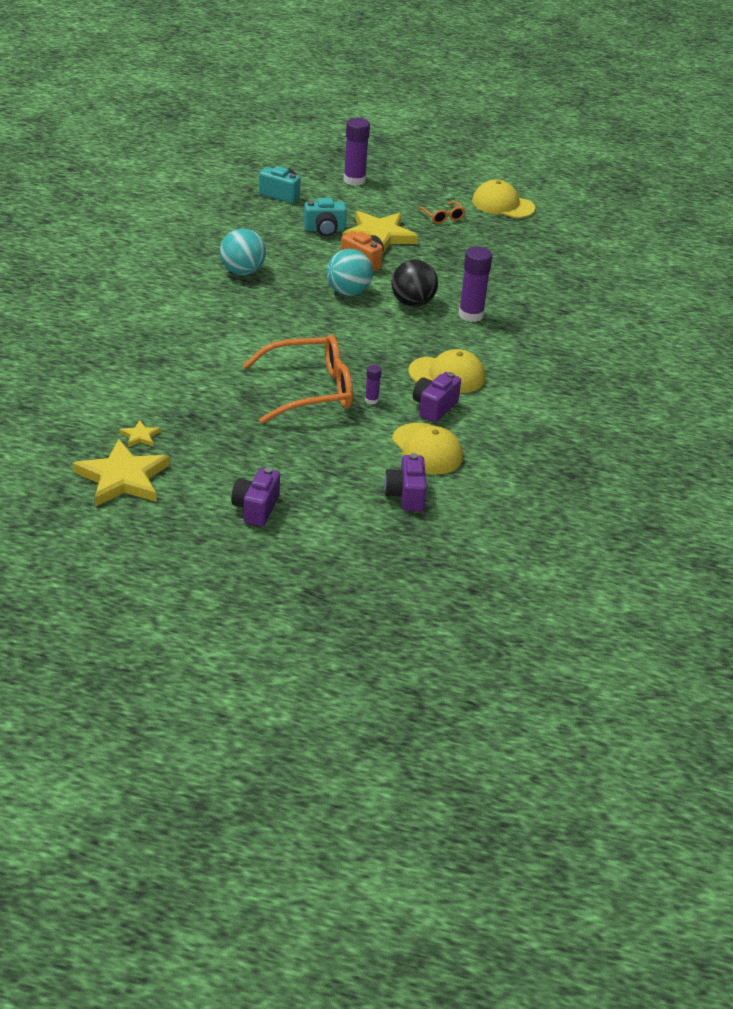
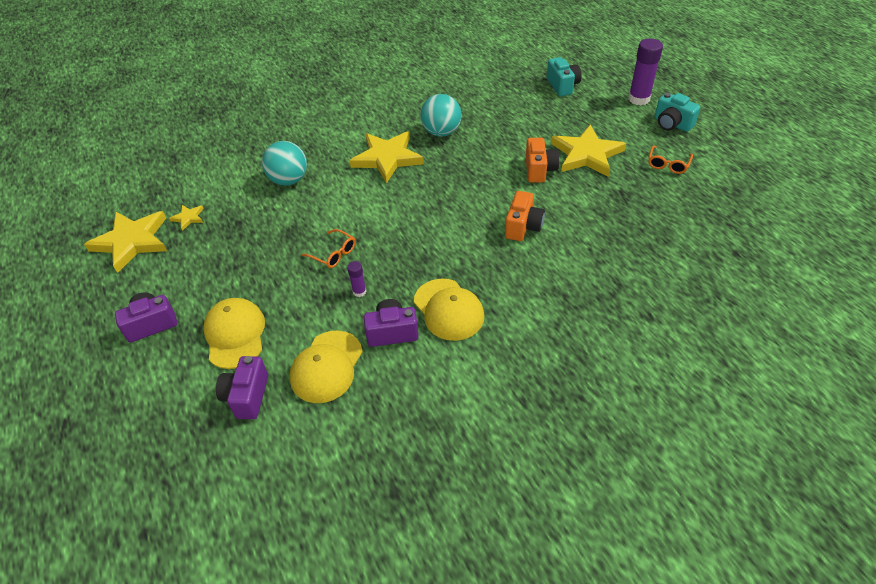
camera: 55 degrees right, 10 degrees up
orange glasses [242,334,353,424] -> orange glasses [302,229,355,268], size x0.44
turquoise camera [304,198,347,236] -> turquoise camera moved to [654,93,701,132]
turquoise ball [326,249,373,296] -> turquoise ball moved to [262,141,307,186]
purple camera [384,453,427,511] -> purple camera turned 45 degrees counterclockwise [216,356,268,419]
black ball [391,260,438,307] -> orange camera [505,191,545,241]
purple glue stick [458,247,492,322] -> none
yellow cap [472,180,535,218] -> yellow cap moved to [203,298,265,369]
none -> yellow star [350,131,424,183]

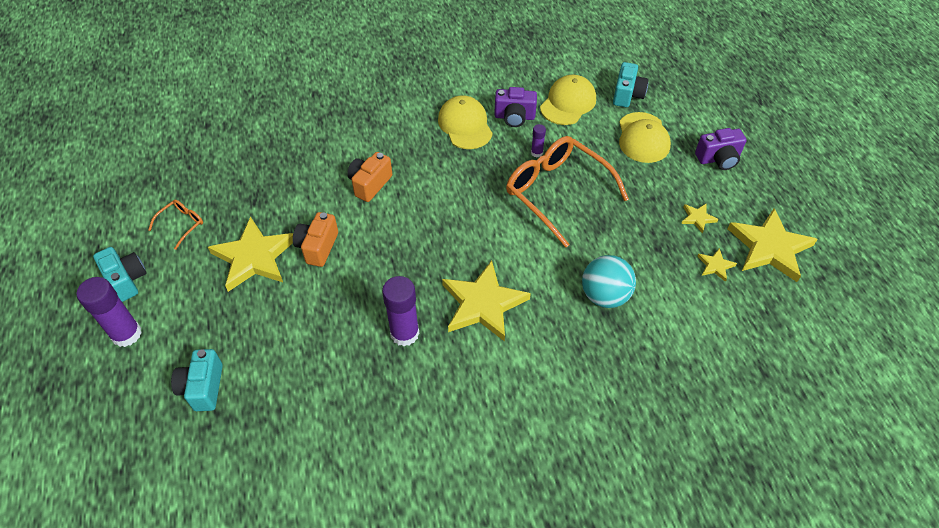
camera: 170 degrees left, 5 degrees up
purple camera [216,356,268,419] -> turquoise camera [613,62,649,107]
orange glasses [302,229,355,268] -> orange glasses [506,136,629,248], size x2.28
turquoise ball [420,94,462,137] -> purple glue stick [382,276,419,346]
none -> yellow star [681,204,719,233]

